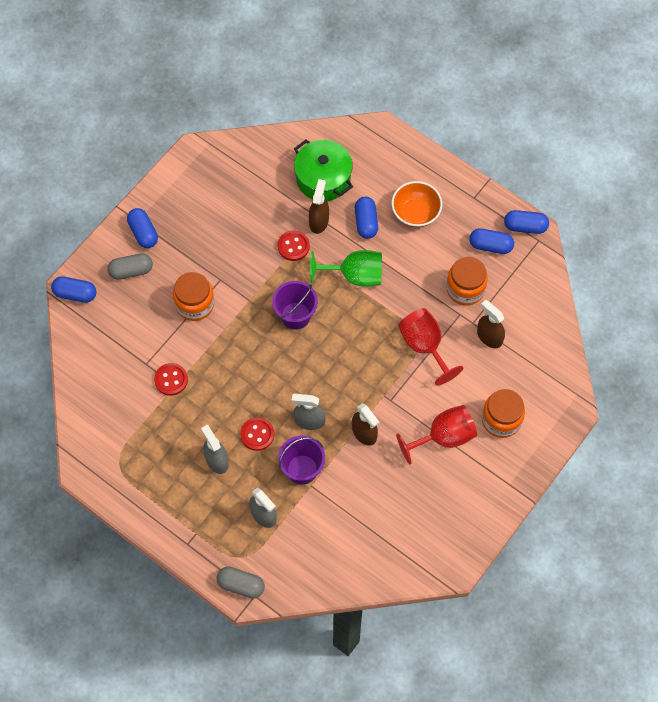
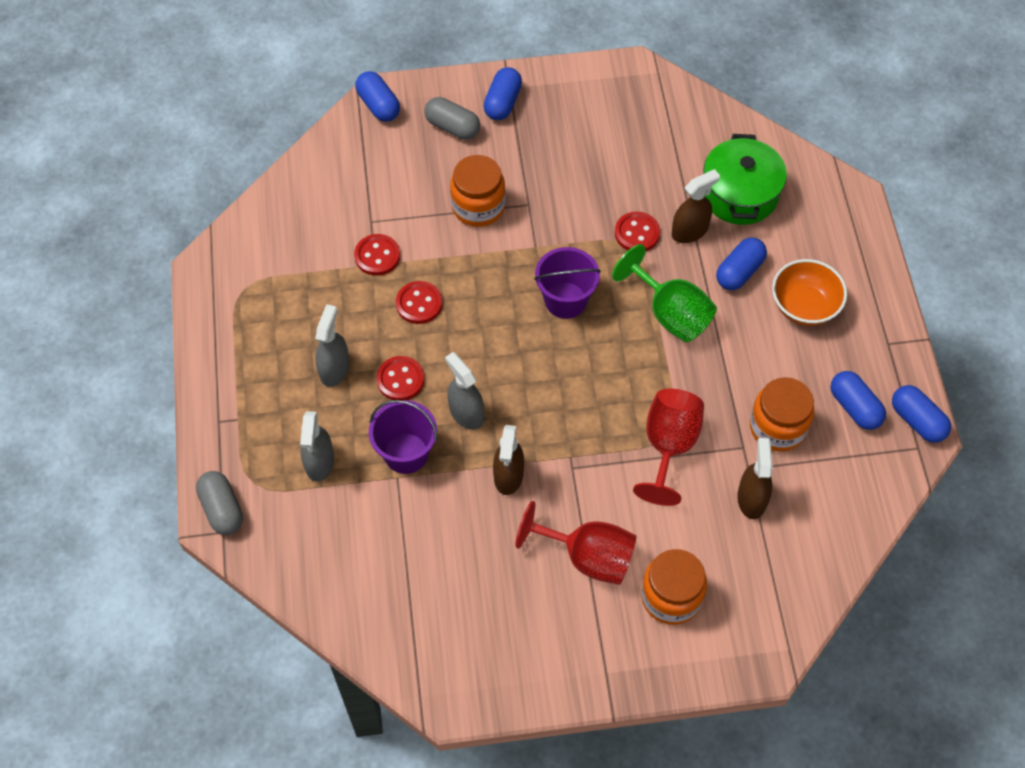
camera: 45 degrees right, 5 degrees down
none -> red button [396,281,442,324]

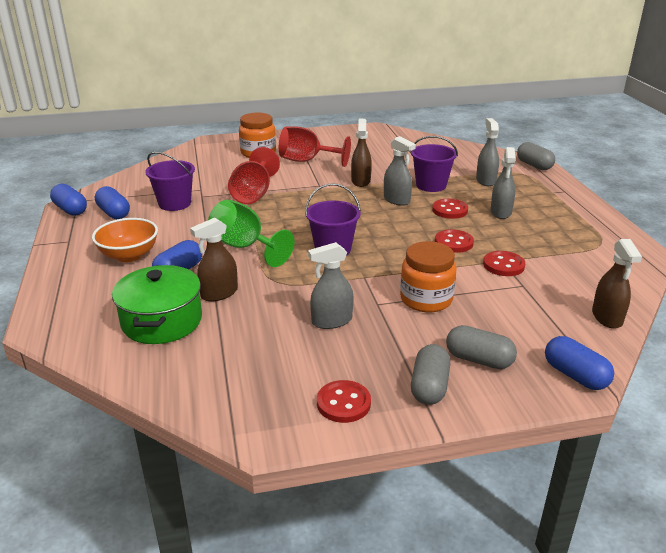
camera: 175 degrees right, 30 degrees down
blue capsule [484,67,522,120] -> grey capsule [411,344,450,405]
red button [615,211,660,251] -> red button moved to [317,380,371,423]
brown spray bottle [737,438,773,519] -> brown spray bottle moved to [592,239,642,329]
orange jar [750,377,814,451] -> purple bucket [145,152,195,211]
none -> grey spray bottle [308,242,354,329]

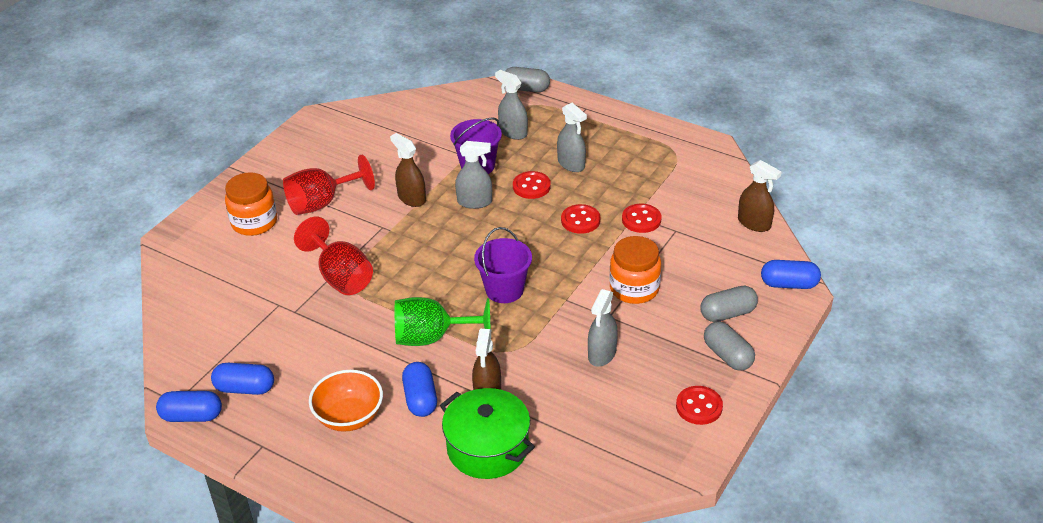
camera: 45 degrees left, 10 degrees up
purple bucket [145,152,195,211] -> none

